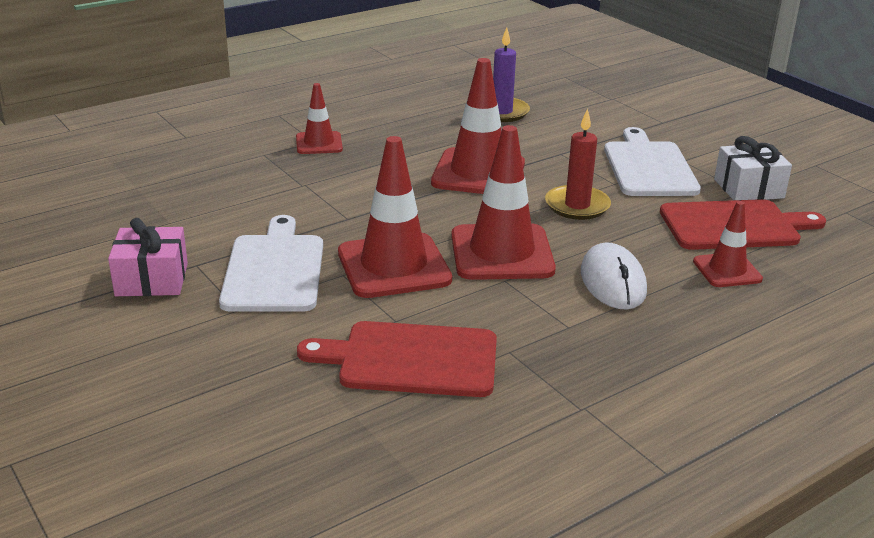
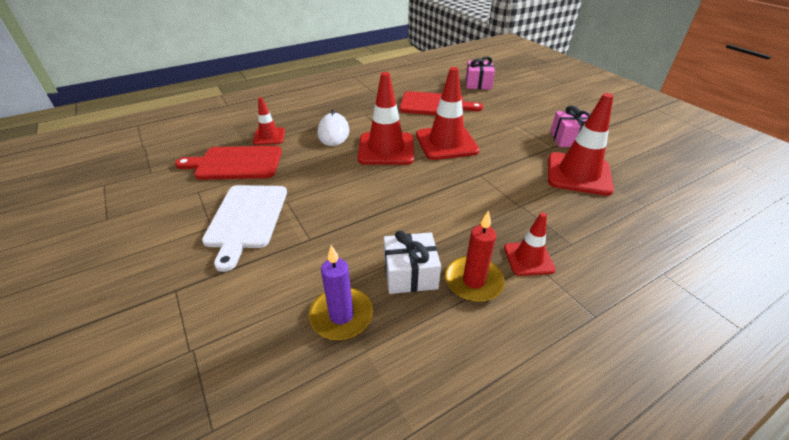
camera: 175 degrees left, 10 degrees up
white cutting board [219,215,323,312] -> none
red traffic cone [431,58,525,194] -> red traffic cone moved to [548,93,614,196]
red candle [545,108,611,220] -> red candle moved to [445,210,505,302]
white gift [714,136,792,200] -> white gift moved to [384,230,441,294]
none -> pink gift [466,56,495,90]

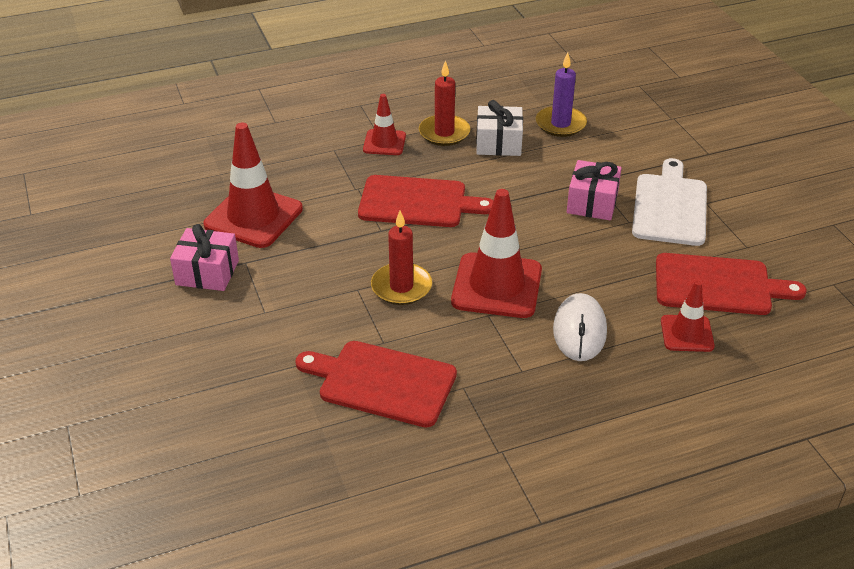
camera: 170 degrees left, 0 degrees up
red traffic cone [416,67,480,160] -> red candle [371,211,432,305]
pink gift [466,56,495,90] -> pink gift moved to [567,160,622,220]
none -> red cutting board [358,175,493,227]

